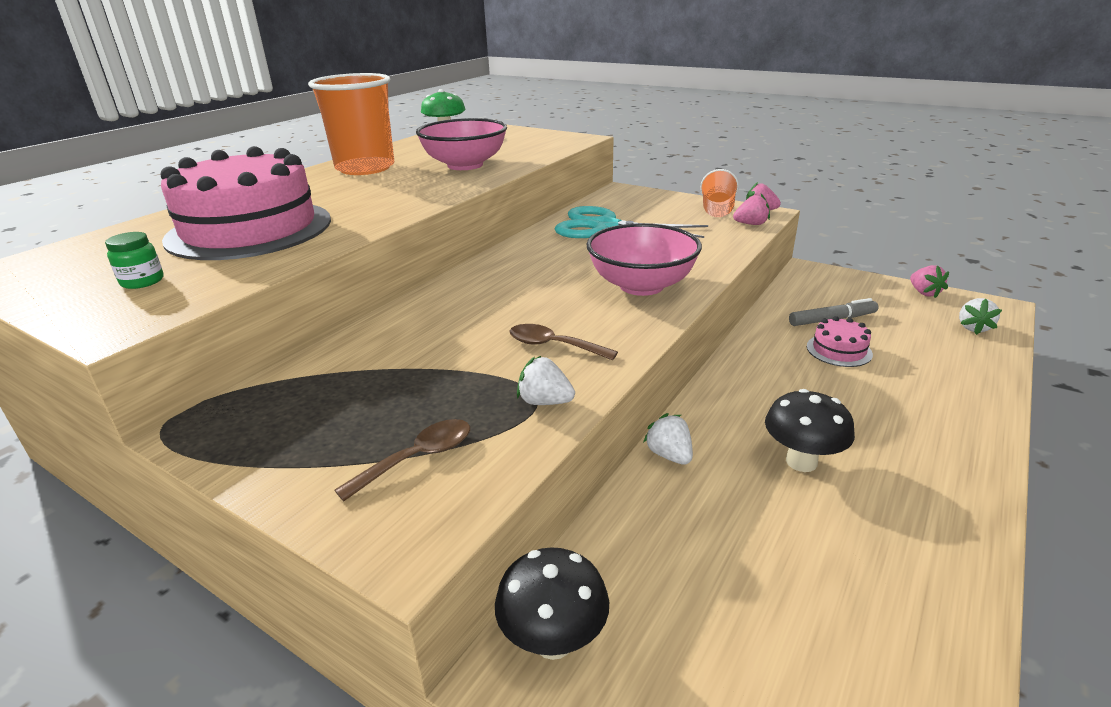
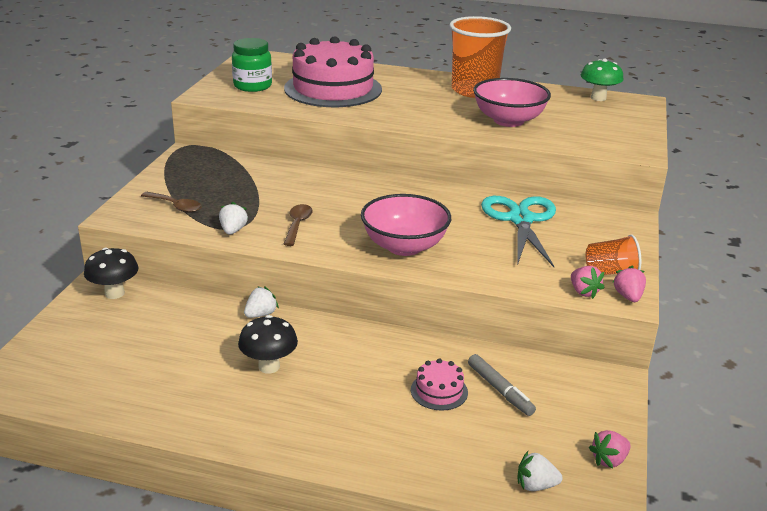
camera: 70 degrees right, 0 degrees up
green jar [105,232,164,289] -> green jar [232,38,272,92], size x1.82

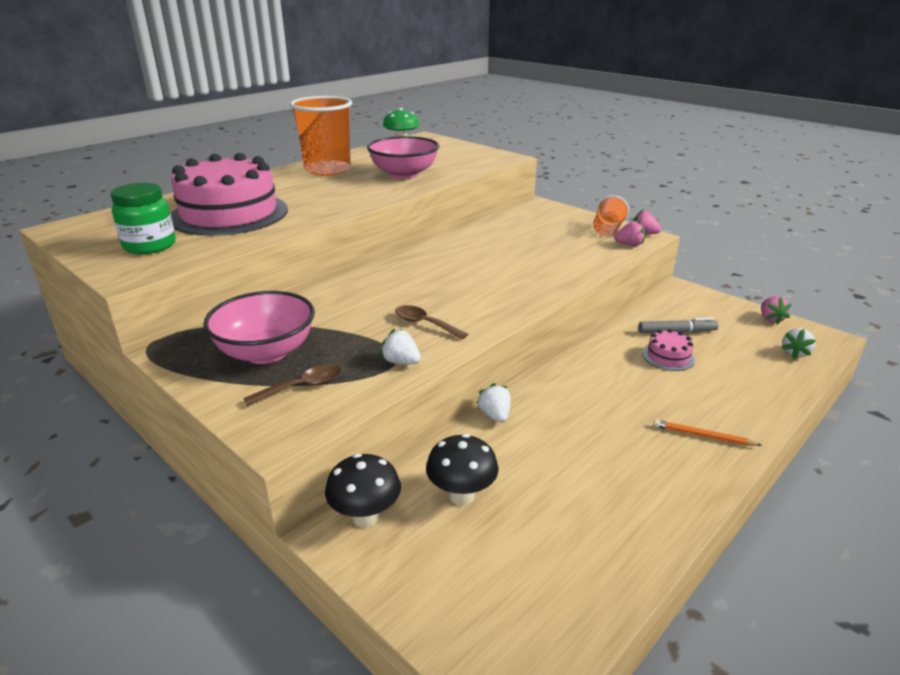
camera: 60 degrees left, 0 degrees up
black mushroom [238,315,298,374] -> black mushroom moved to [426,434,499,505]
pink bowl [361,194,451,256] -> pink bowl moved to [203,291,315,364]
turquoise scissors [481,196,556,267] -> none
none -> orange pencil [653,420,762,446]

